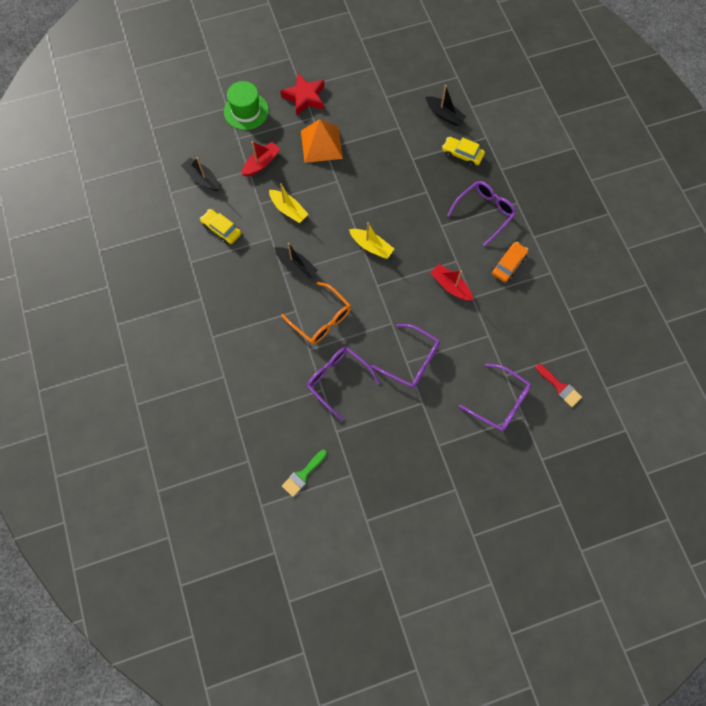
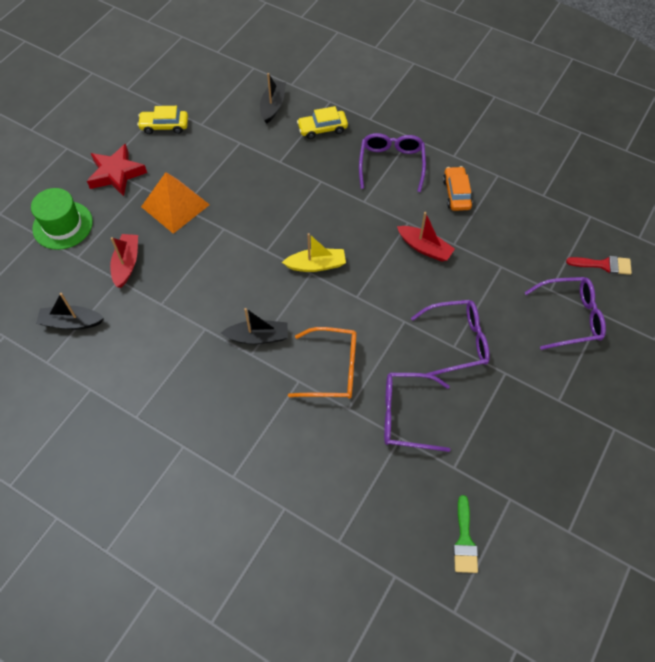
camera: 40 degrees left, 10 degrees down
yellow car [200,209,241,244] -> yellow car moved to [137,106,188,134]
yellow boat [269,183,309,223] -> none
black boat [426,85,466,126] -> black boat turned 75 degrees counterclockwise [260,73,286,124]
red boat [430,264,473,301] -> red boat turned 150 degrees counterclockwise [397,212,455,262]

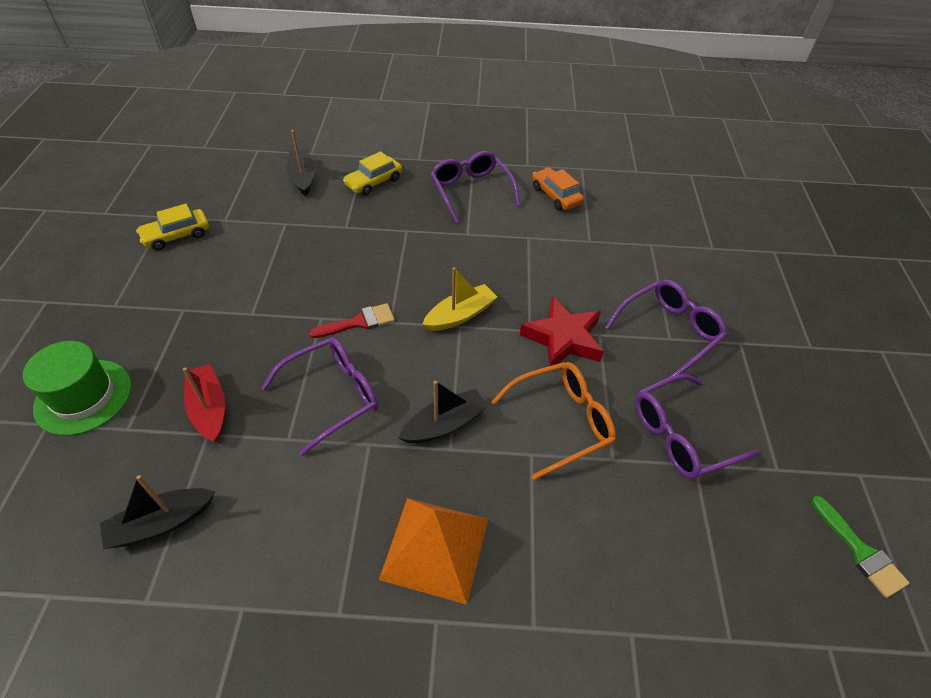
camera: 30 degrees left, 10 degrees down
red star [87,144,147,196] -> red star moved to [520,296,604,366]
orange pyramid [141,172,210,234] -> orange pyramid moved to [379,498,488,605]
red boat [397,212,455,262] -> none
purple glasses [524,277,606,350] -> purple glasses moved to [261,337,378,456]
red brush [566,256,632,275] -> red brush moved to [309,303,395,338]

